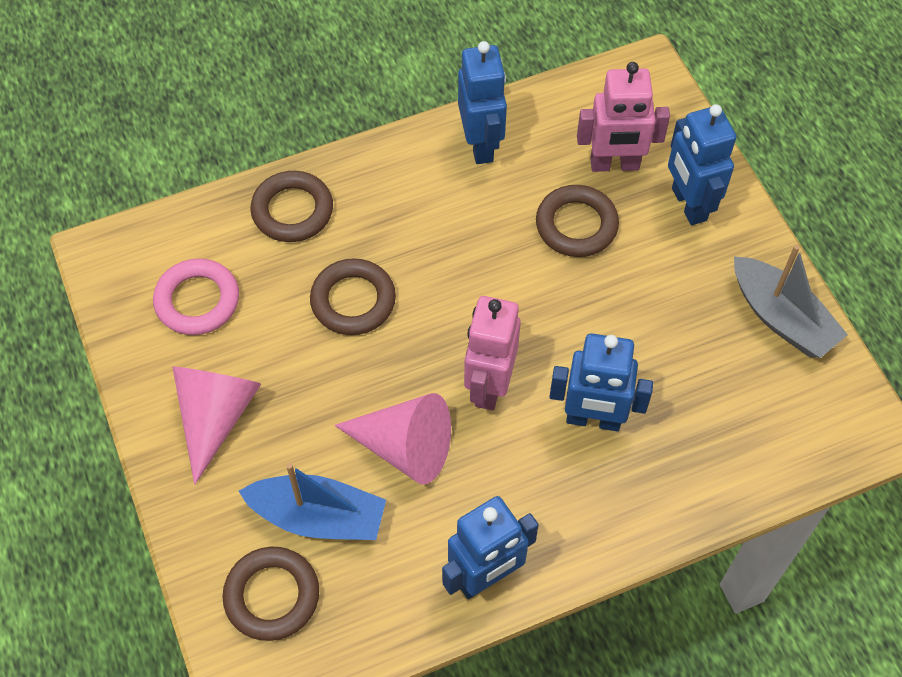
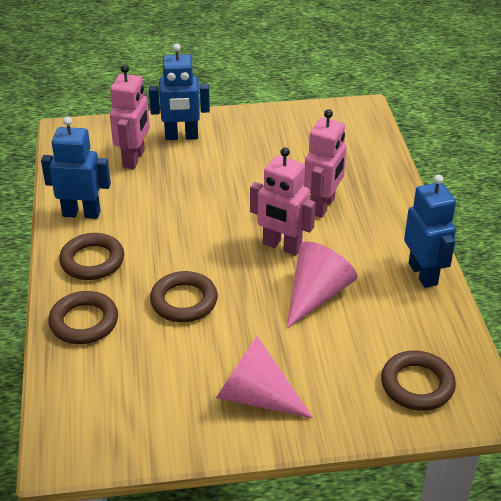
camera: 75 degrees left, 20 degrees down
pink ring [153,258,239,335] -> none
blue boat [239,463,386,540] -> none
brown ring [536,185,619,257] -> brown ring moved to [59,233,124,280]
blue robot [549,333,653,431] -> pink robot [304,109,347,218]
grey boat [734,245,848,358] -> none

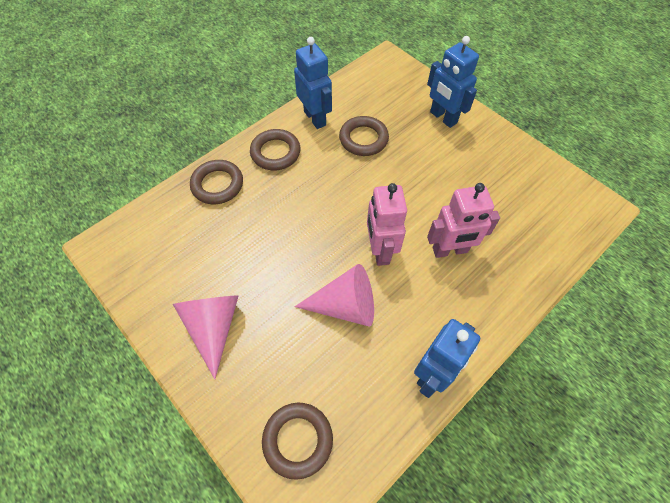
camera: 55 degrees right, 20 degrees up
pink robot [110,64,150,169] -> none
brown ring [150,271,218,322] -> brown ring moved to [339,116,389,156]

